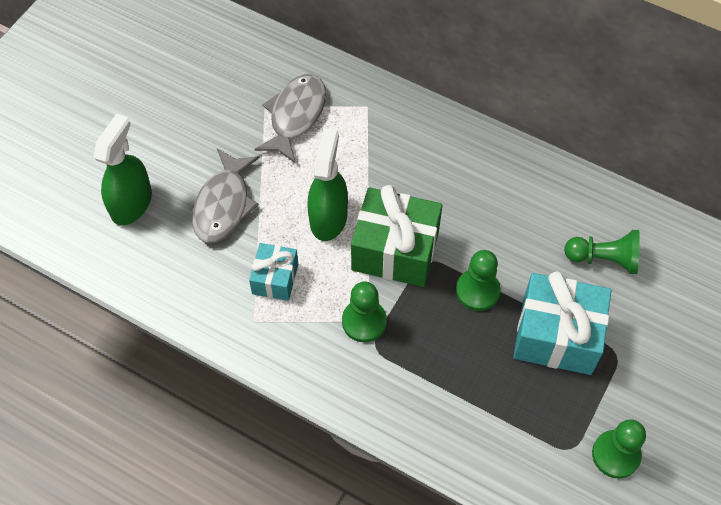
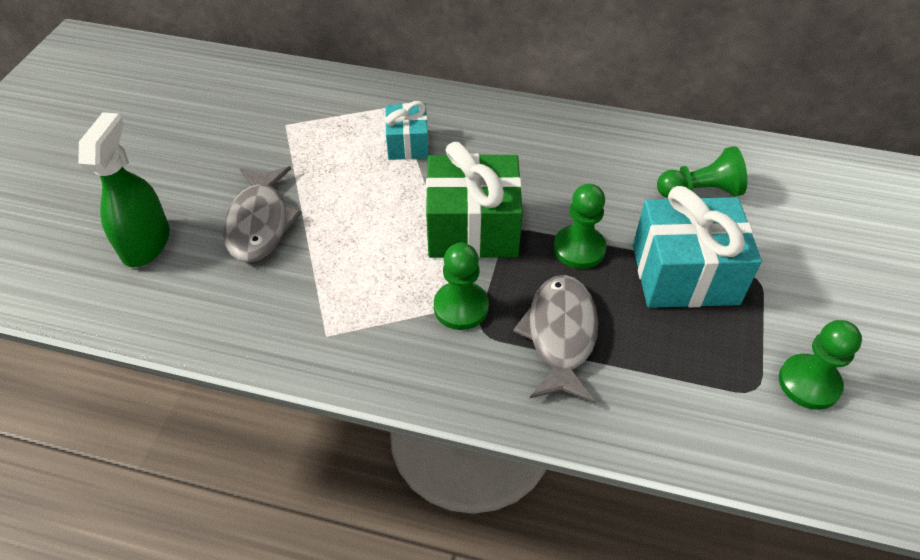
camera: 15 degrees left, 10 degrees down
turquoise gift [249,243,298,301] -> turquoise gift moved to [385,101,429,160]
grey fish [254,74,326,164] -> grey fish moved to [513,275,598,403]
green spray bottle [307,128,348,241] -> none

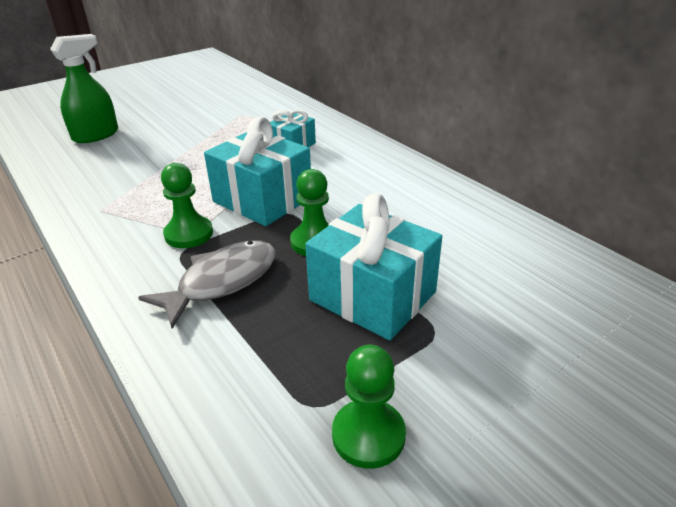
camera: 40 degrees right, 15 degrees down
grey fish [223,166,302,262] -> none
green gift [426,142,523,258] -> turquoise gift [204,116,311,226]
green pawn [657,146,747,198] -> none

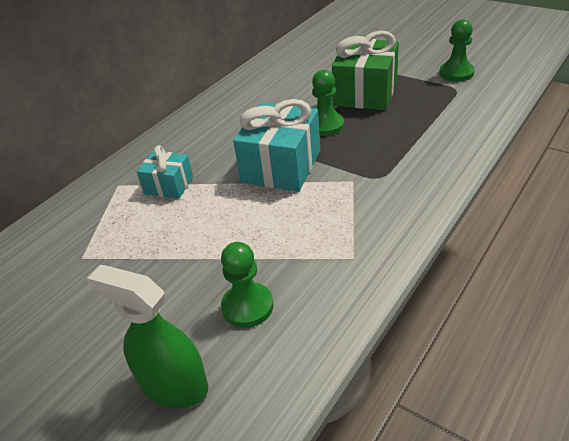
camera: 105 degrees left, 5 degrees up
grey fish [138,240,276,329] -> none
green pawn [161,163,213,248] -> green pawn moved to [221,242,274,328]
turquoise gift [305,193,442,340] -> green gift [332,30,399,110]

